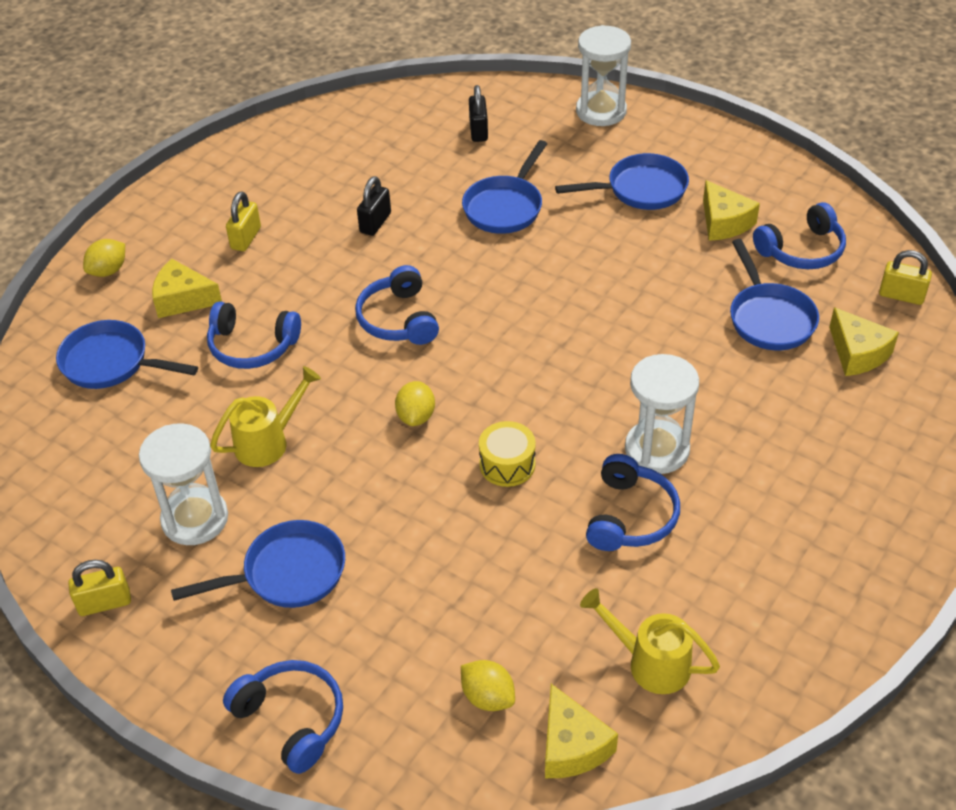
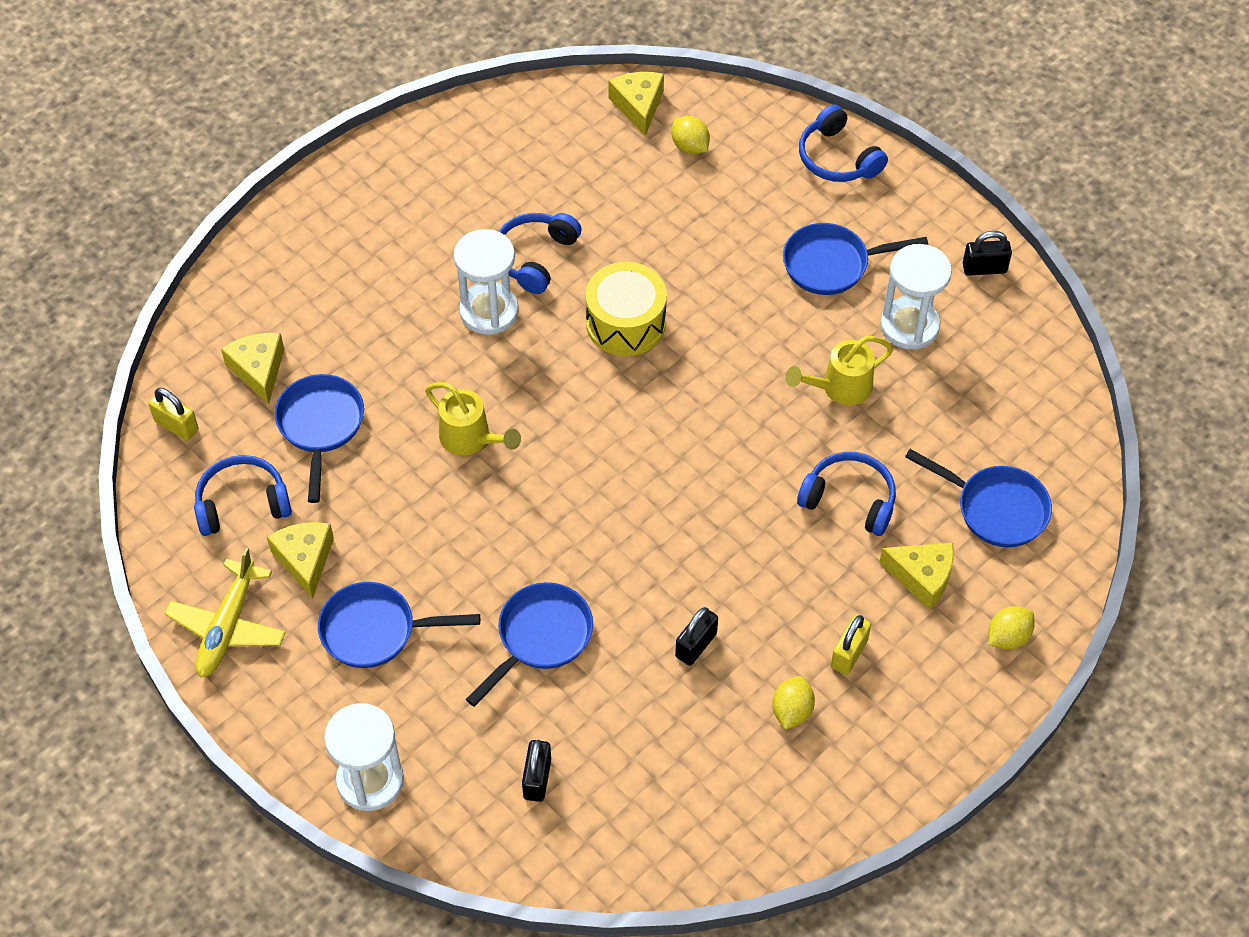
camera: 170 degrees left, 10 degrees up
yellow padlock [68,560,131,616] -> black padlock [963,231,1012,276]
blue headphones [355,265,439,345] -> none
yellow lemon [395,381,435,426] -> yellow lemon moved to [772,676,815,730]
yellow drum [479,421,536,487] -> yellow drum [585,262,667,356], size x1.57
yellow watering can [580,588,720,694] -> yellow watering can moved to [425,382,521,455]
none -> yellow plane [165,548,286,678]

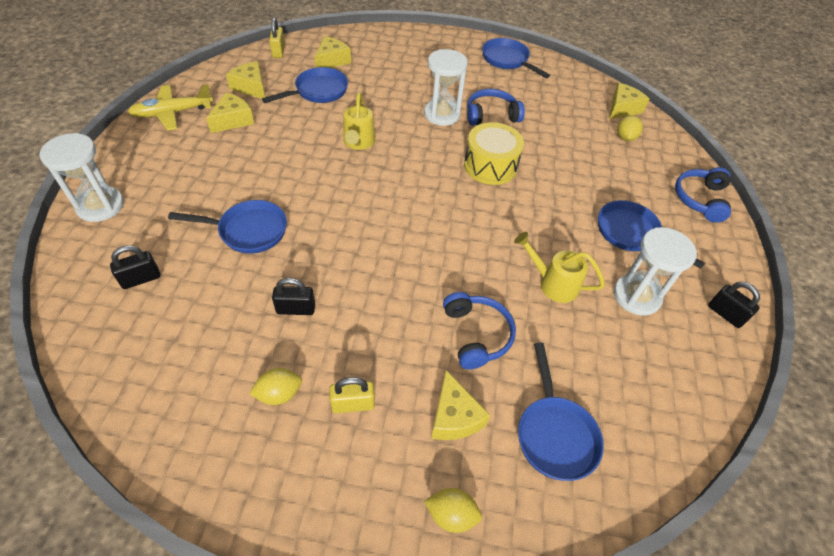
camera: 50 degrees right, 5 degrees down
blue headphones [194,455,292,536] -> yellow cheese [226,61,265,99]
blue pan [318,582,480,668] -> blue pan moved to [482,38,550,78]

